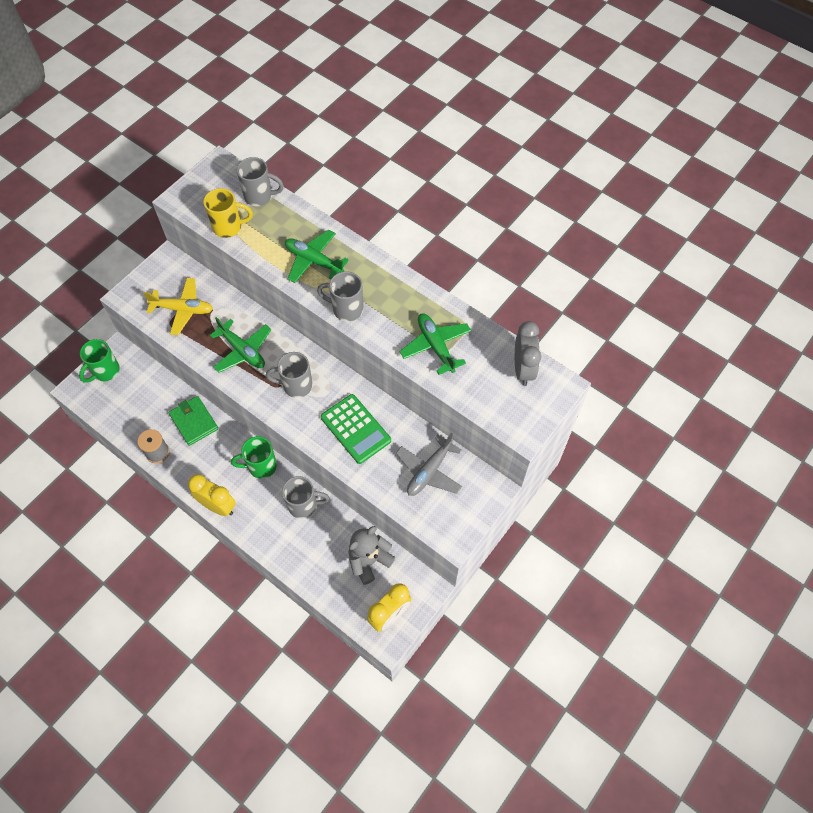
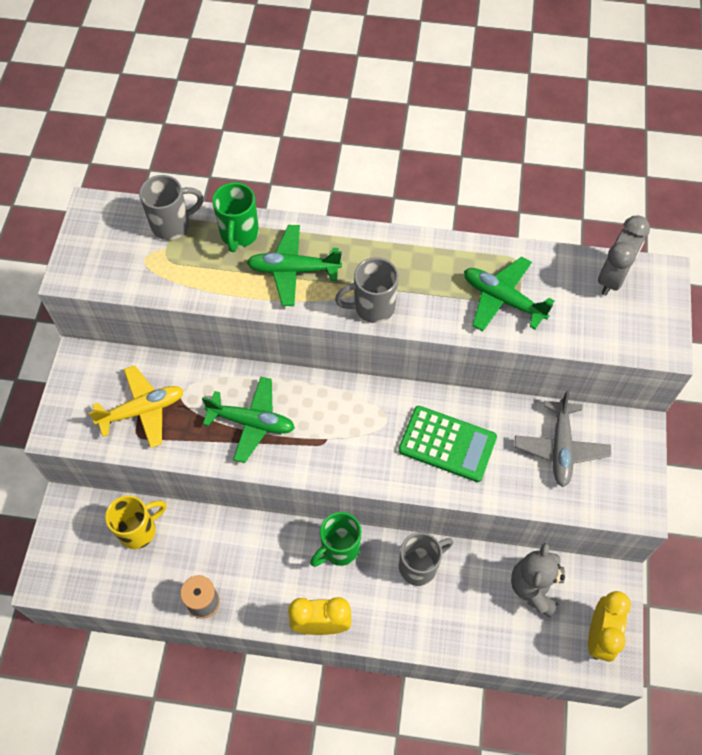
camera: 30 degrees left, 0 degrees up
green mug [79,339,120,383] -> green mug moved to [212,182,259,252]
green wallet [168,396,218,446] -> none
yellow mug [203,188,253,238] -> yellow mug moved to [105,495,166,549]
grey mug [266,352,313,398] -> none
grey clock [515,321,541,386] -> grey clock turned 60 degrees clockwise [598,215,650,296]

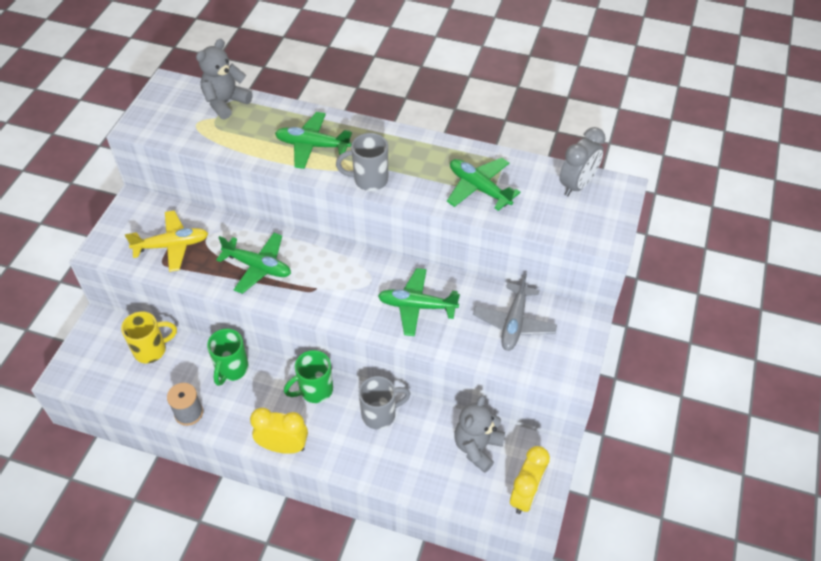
camera: 10 degrees right, 10 degrees down
grey mug [139,175,204,240] -> grey teddy bear [196,39,252,120]
green mug [212,182,259,252] -> green mug moved to [207,329,249,386]
green calculator [398,406,497,482] -> green plane [378,268,460,336]

